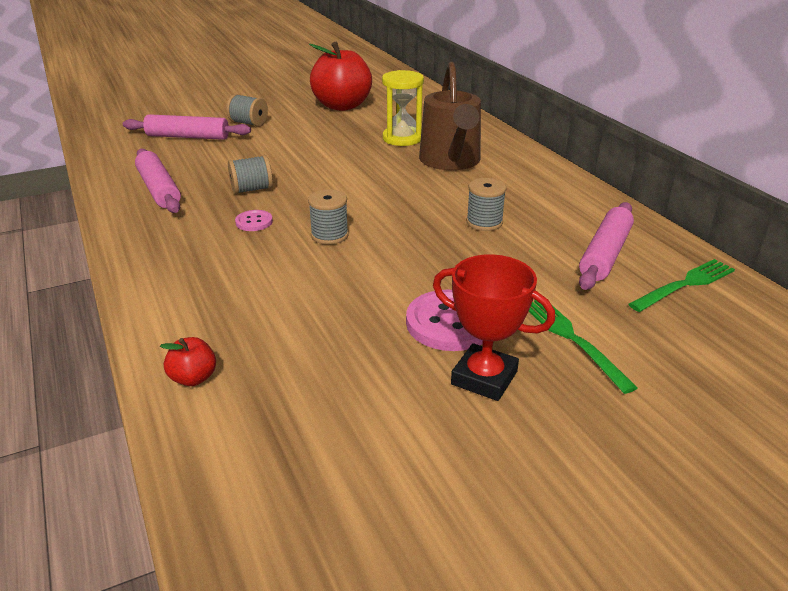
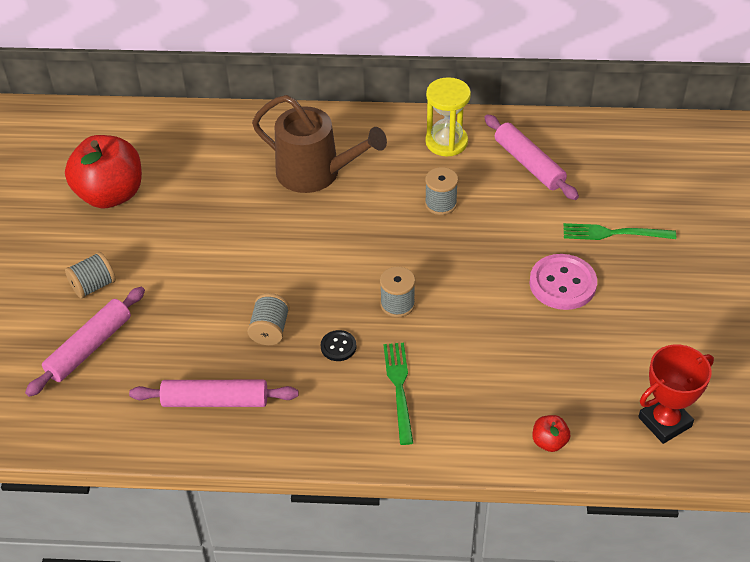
camera: 60 degrees left, 15 degrees up
pink button [235,210,273,231] -> black button [321,330,356,361]
yellow hourglass [382,70,424,146] -> yellow hourglass moved to [425,77,471,156]
red trophy [433,254,555,401] -> red trophy moved to [638,344,714,444]
green fork [629,259,735,312] -> green fork moved to [383,343,413,445]

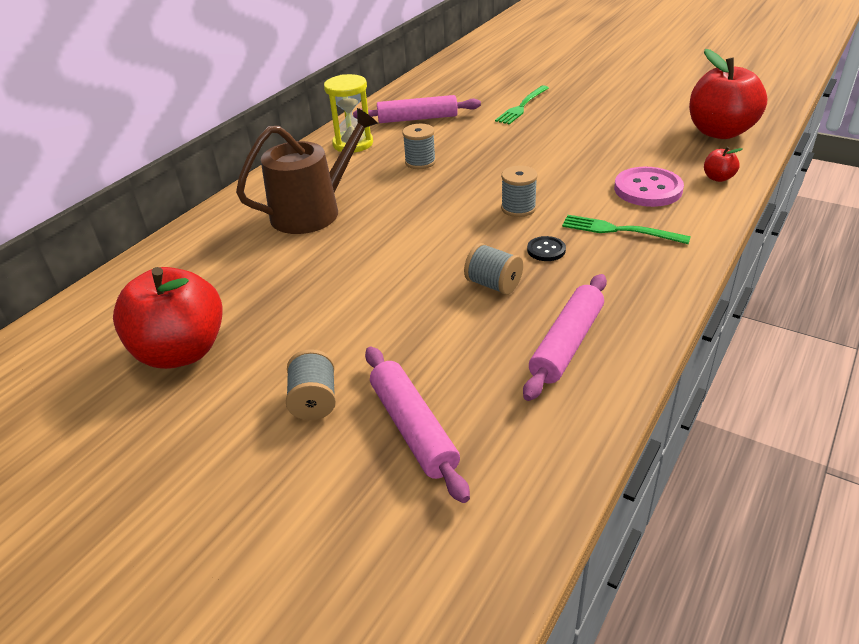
camera: 60 degrees left, 10 degrees down
pink button [529,254,597,310] -> pink button moved to [614,167,684,207]
red trophy [638,344,714,444] -> red apple [689,49,768,139]

